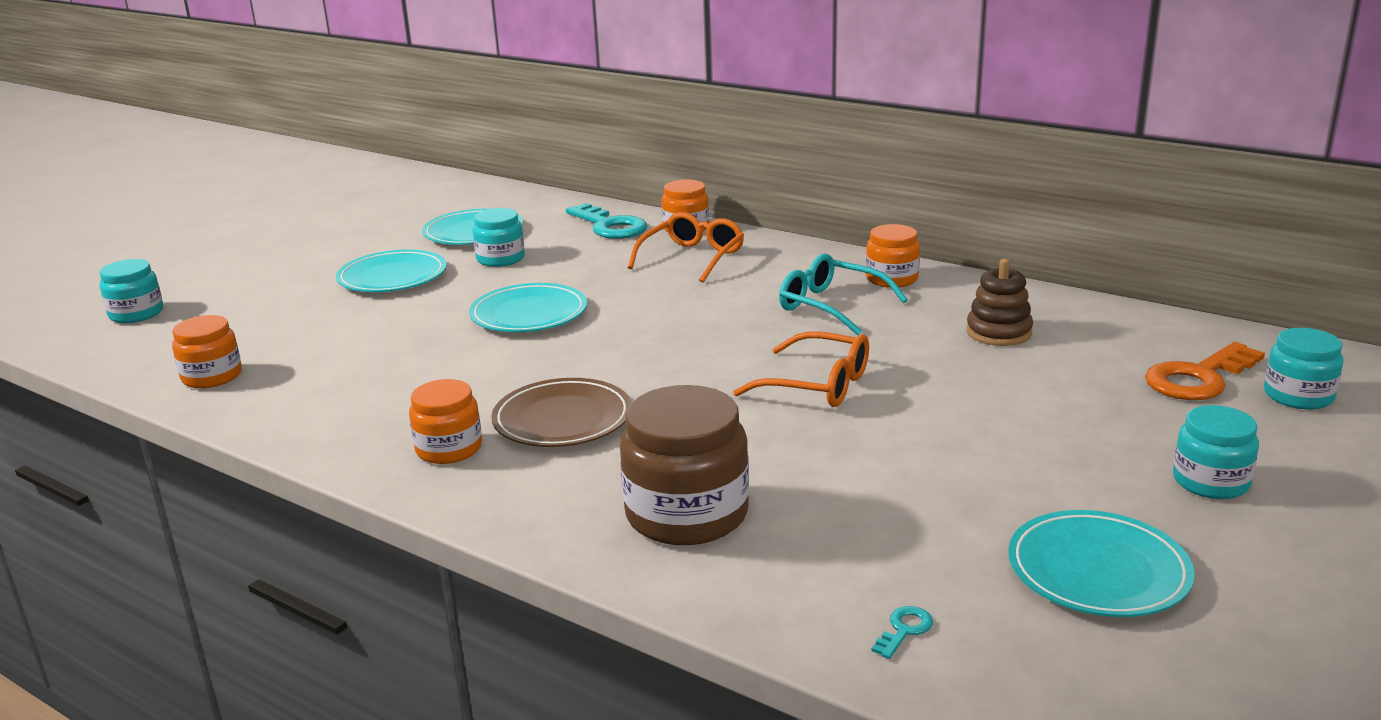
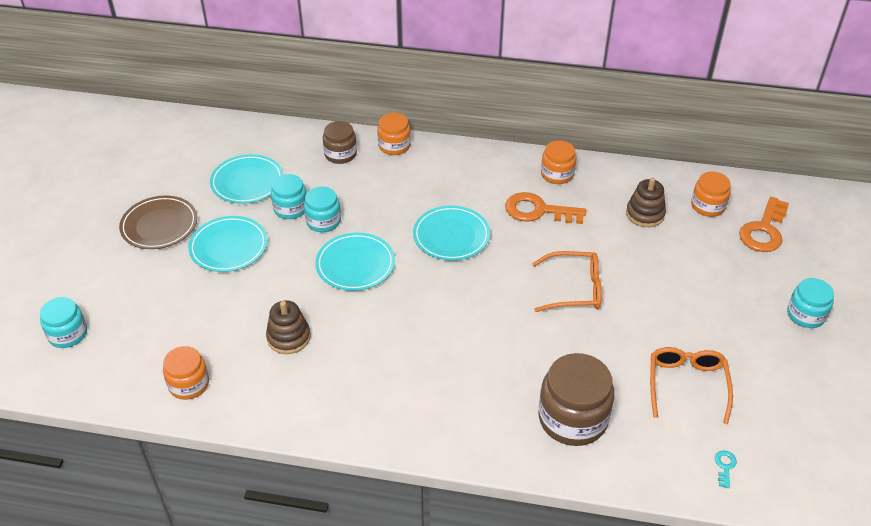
camera: 25 degrees left, 20 degrees up
orange jar [409,379,482,464] -> orange jar moved to [691,172,731,217]
brown plate [491,378,631,447] -> brown plate moved to [119,196,197,249]
turquoise key [566,203,647,239] -> brown jar [323,121,357,164]
orange glasses [628,212,744,283] -> orange glasses moved to [650,347,733,424]
turquoise glasses [779,254,908,335] -> orange key [505,192,586,224]
turquoise plate [1008,510,1194,617] -> turquoise plate moved to [413,206,490,261]
turquoise jar [1264,328,1344,410] -> turquoise jar moved to [304,187,341,232]
none -> brown stacking toy [266,300,310,354]

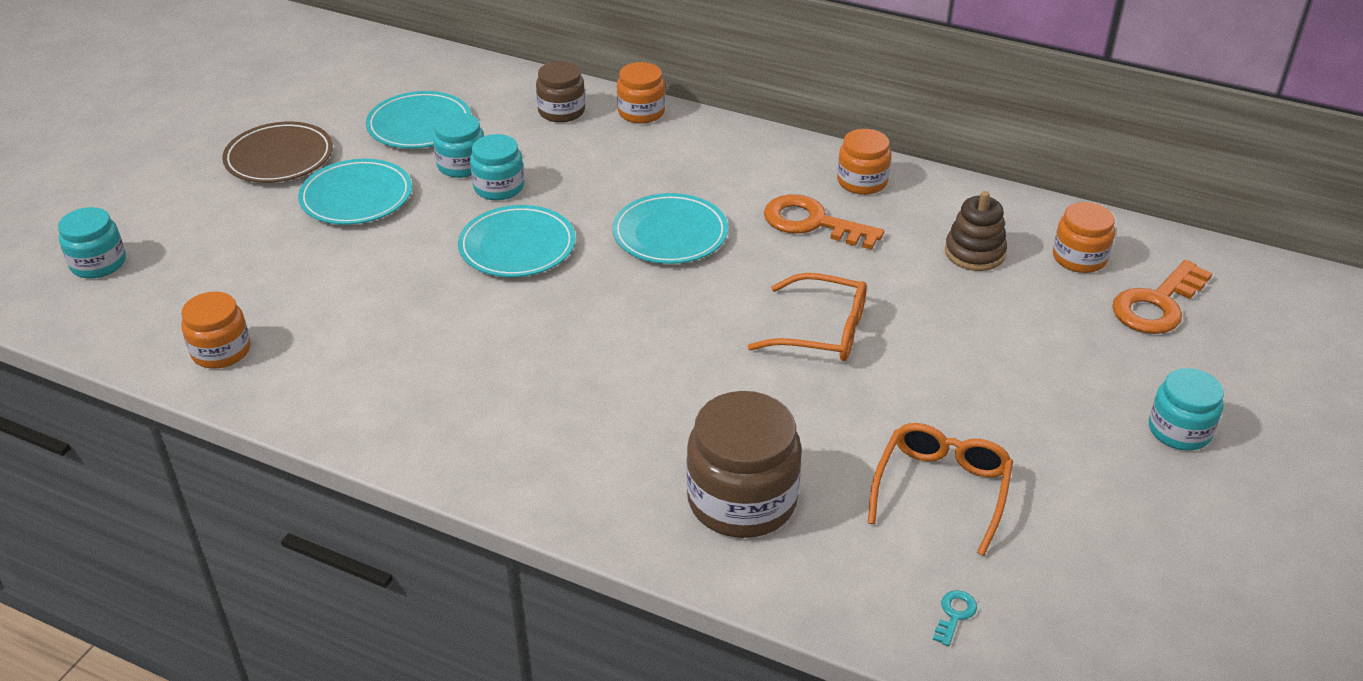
camera: 15 degrees right, 5 degrees down
brown stacking toy [266,300,310,354] -> none

